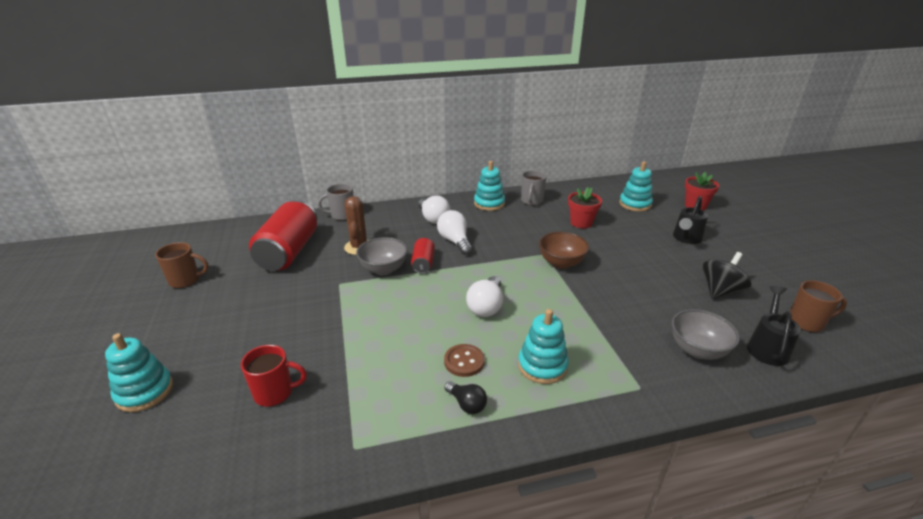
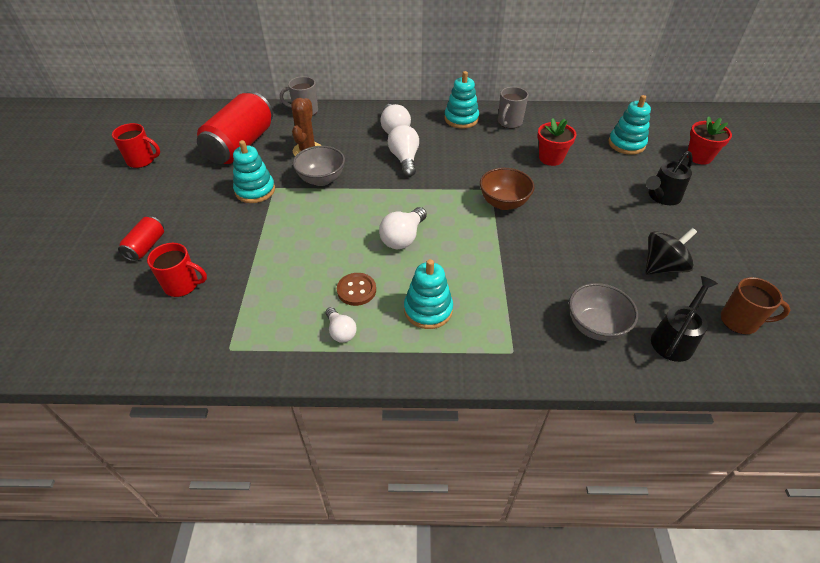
camera: 15 degrees right, 15 degrees up
turquoise stacking toy [105,333,173,412] -> turquoise stacking toy moved to [233,140,275,203]
brown mug [155,242,209,288] -> red mug [112,123,160,168]
red can [411,238,435,274] -> red can moved to [118,216,164,262]
black light bulb [445,381,487,414] -> white light bulb [325,307,357,343]

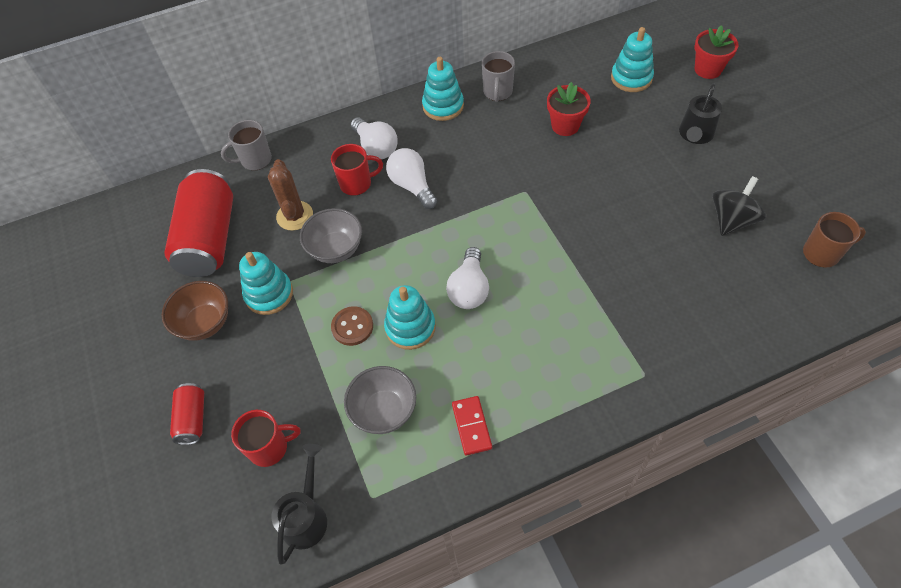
camera: 20 degrees left, 10 degrees up
red mug [112,123,160,168] -> red mug moved to [331,144,383,196]
white light bulb [325,307,357,343] -> red domino [452,396,492,456]
brown button [337,273,376,306] -> brown button moved to [331,306,373,346]
turquoise stacking toy [404,259,453,329] -> turquoise stacking toy moved to [384,285,436,350]
brown bowl [480,168,534,210] -> brown bowl moved to [162,281,228,341]
grey bowl [569,283,638,341] -> grey bowl moved to [344,366,416,434]
black watering can [651,276,718,362] -> black watering can moved to [272,444,327,564]

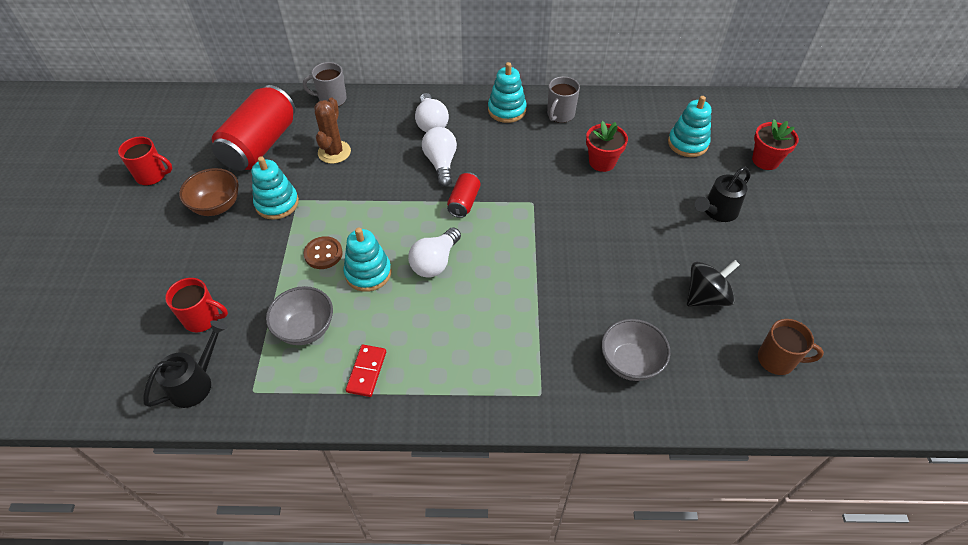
camera: 20 degrees right, 5 degrees down
red can [170,383,204,445] -> red can moved to [447,172,481,218]
grey bowl [300,208,362,263] -> grey bowl moved to [601,319,670,381]
red mug [331,144,383,196] -> red mug moved to [118,137,173,186]

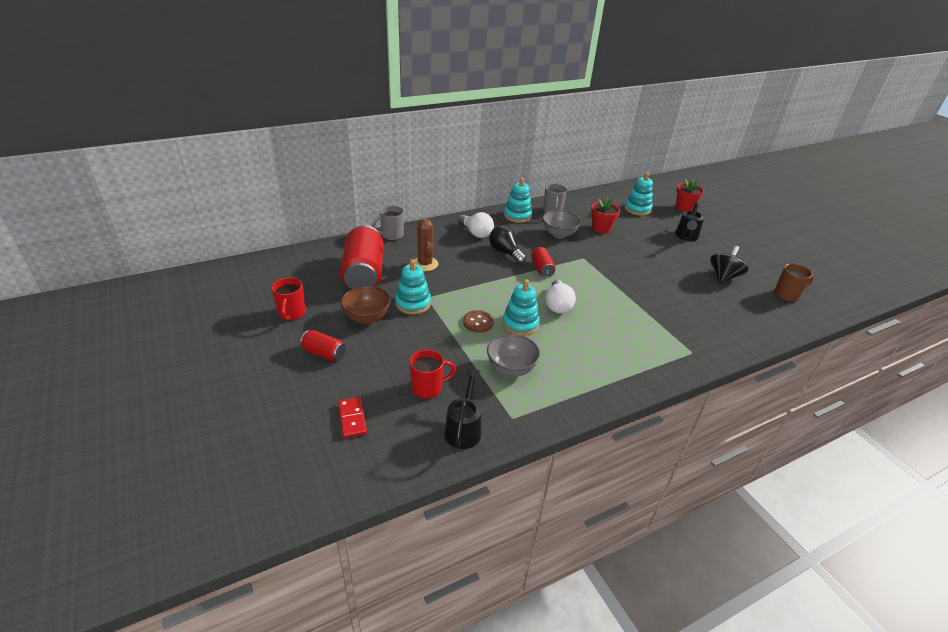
camera: 30 degrees left, 15 degrees down
red mug [118,137,173,186] -> red mug turned 105 degrees clockwise [271,277,306,320]
red domino [346,345,386,397] -> red domino moved to [338,397,367,438]
white light bulb [422,127,457,187] -> black light bulb [489,225,526,264]
grey bowl [601,319,670,381] -> grey bowl moved to [542,210,581,239]
none -> red can [300,330,346,362]

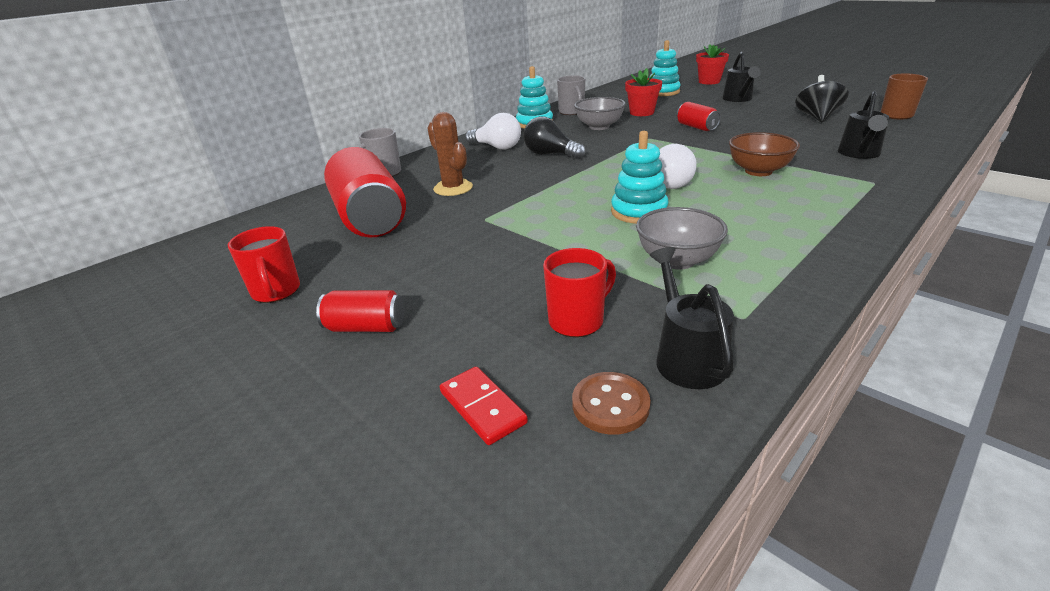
camera: 15 degrees left, 5 degrees down
brown bowl [341,286,391,324] -> brown bowl moved to [729,132,800,176]
turquoise stacking toy [395,259,431,314] -> none
brown button [463,310,494,333] -> brown button moved to [572,372,651,435]
red can [531,247,555,278] -> red can moved to [677,102,721,131]
none -> black watering can [838,90,889,159]

